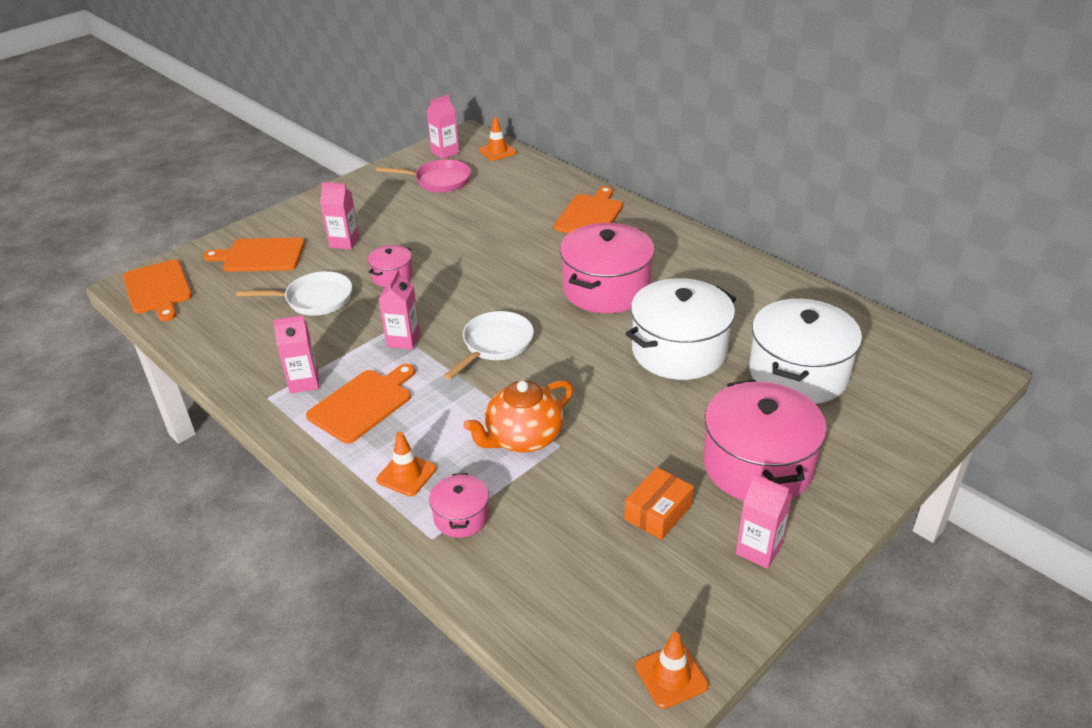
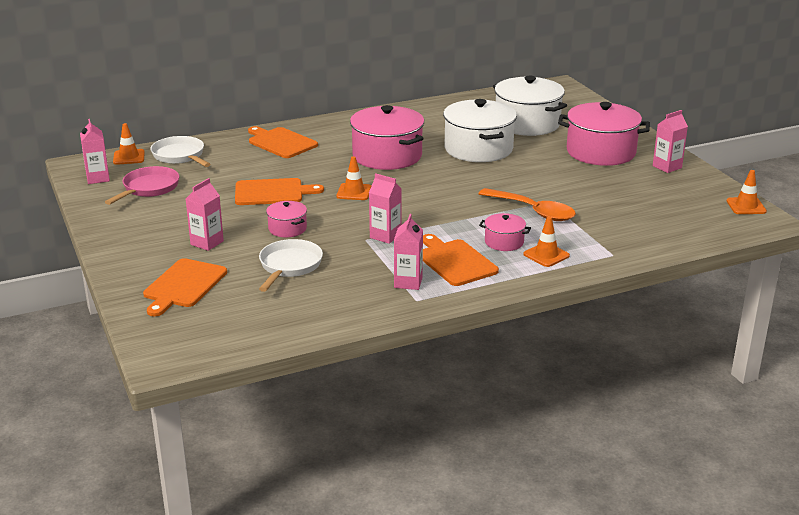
camera: 70 degrees left, 10 degrees down
orange cutting board [123,259,192,321] -> orange cutting board moved to [235,178,324,205]
pink pot [429,473,489,538] -> pink pot moved to [479,213,531,251]
white pan [444,311,534,380] -> white pan moved to [151,136,211,167]
orange teapot [463,380,573,452] -> orange spoon [478,188,576,221]
orange box [624,467,694,540] -> none
none -> orange traffic cone [336,156,371,200]

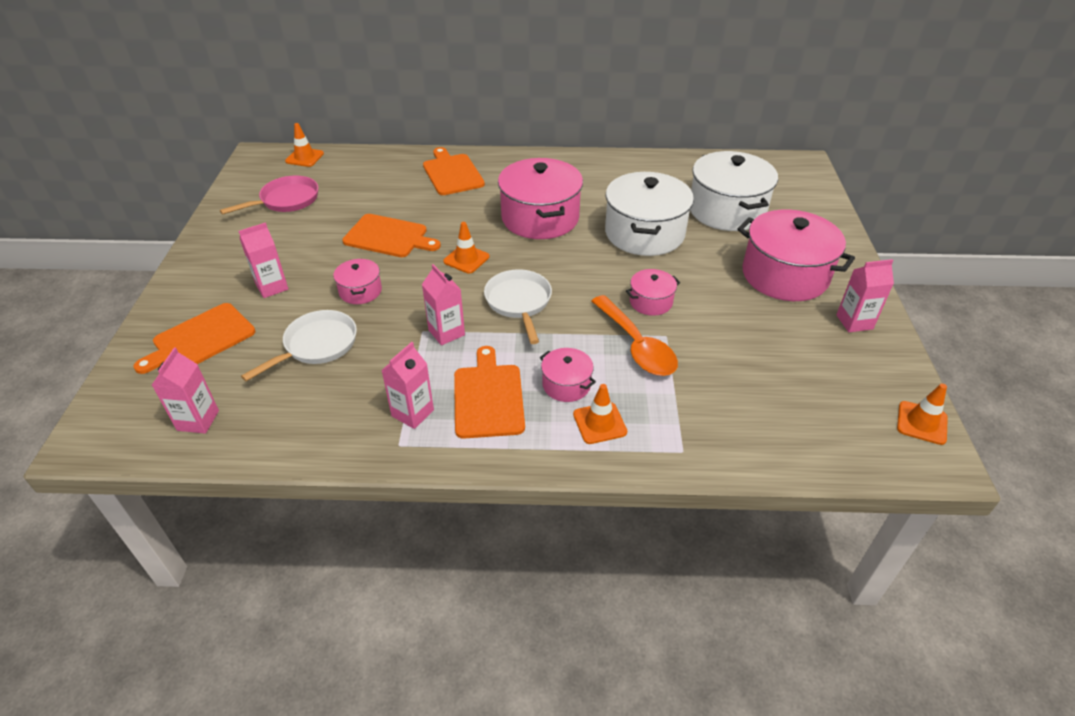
camera: 25 degrees right, 15 degrees up
pink carton [80,119,110,184] -> pink carton moved to [152,348,219,434]
white pan [151,136,211,167] -> white pan moved to [484,269,552,344]
none -> pink pot [626,269,680,316]

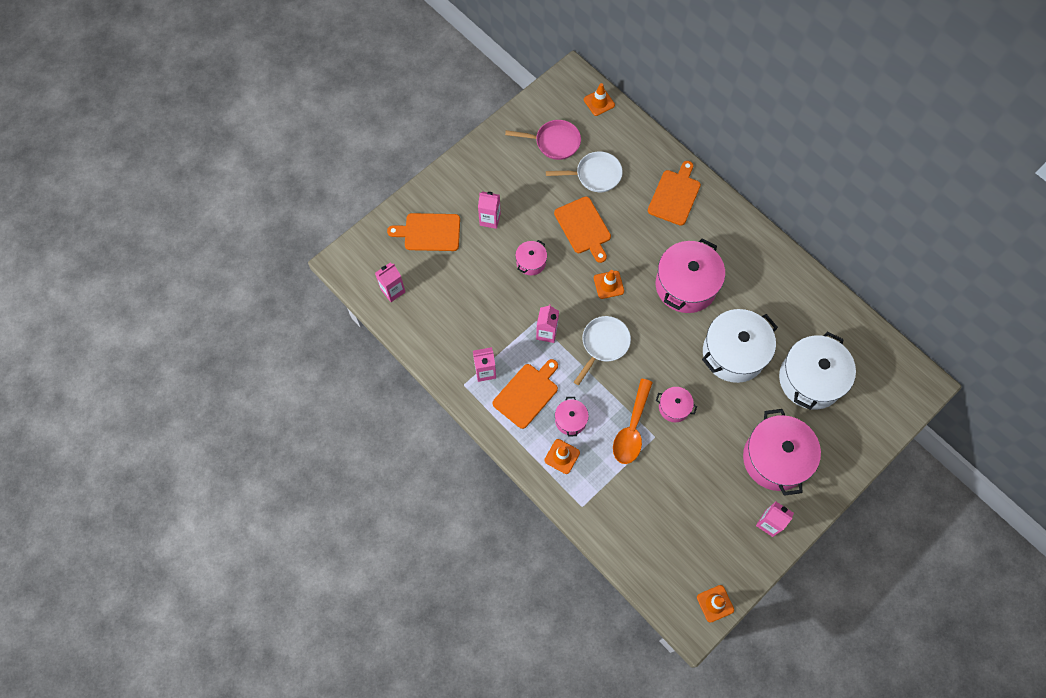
camera: 45 degrees right, 25 degrees up
white pan [241,310,357,381] -> white pan moved to [546,151,623,192]

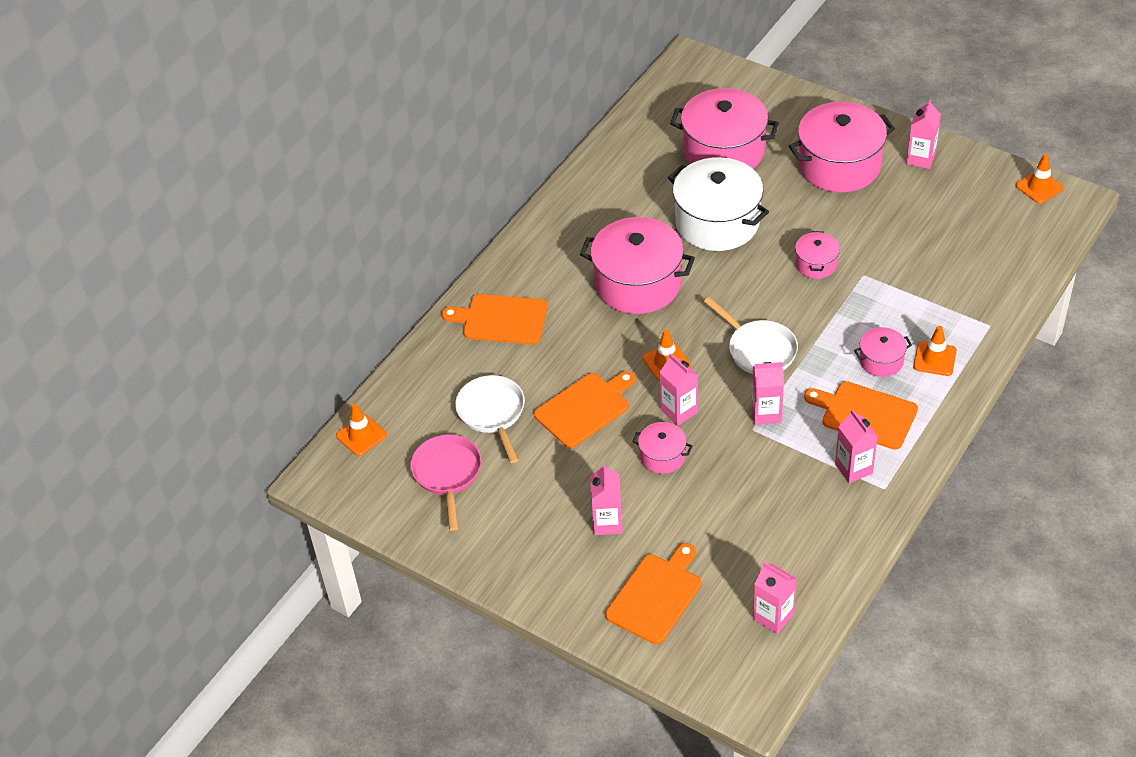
camera: 100 degrees left, 20 degrees down
orange cutting board [387,213,460,251] -> orange cutting board turned 135 degrees counterclockwise [605,543,701,645]
white pan [574,316,631,385] -> white pan turned 150 degrees counterclockwise [704,297,798,374]
orange spoon [613,379,653,464] -> none
white pot [779,331,856,410] -> pink pot [670,88,779,169]
none -> pink carton [659,353,698,426]

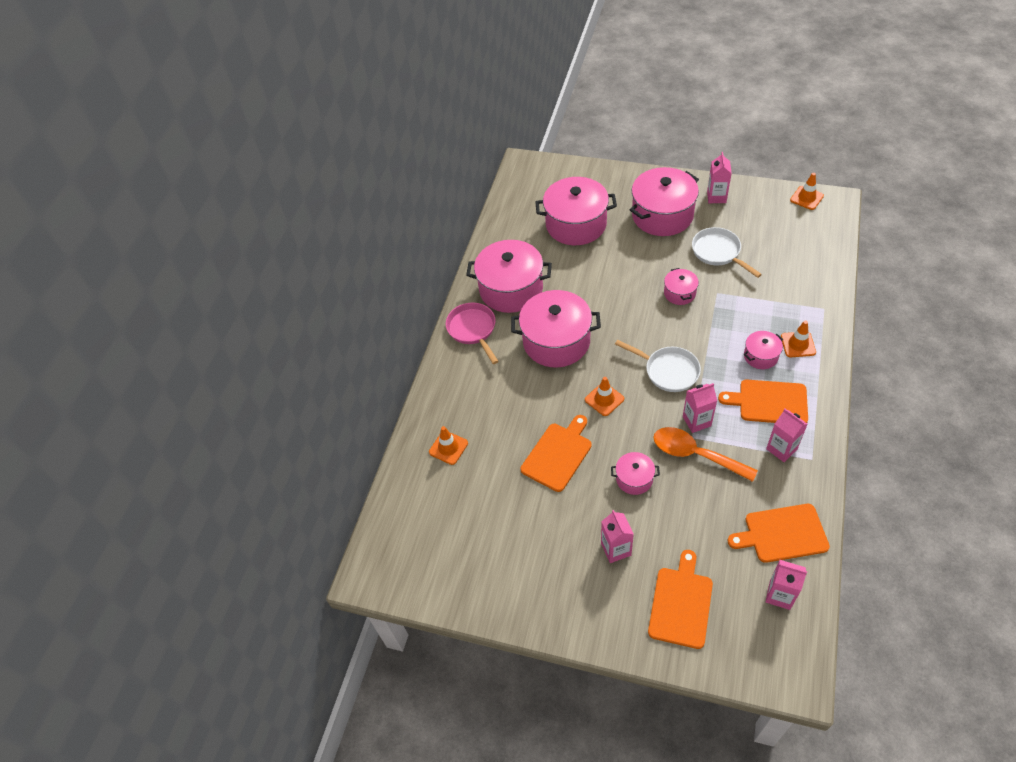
camera: 15 degrees left, 5 degrees up
orange traffic cone [336,403,387,456] -> orange traffic cone moved to [429,426,468,465]
pink pan [410,434,482,531] -> pink pan moved to [446,302,498,364]
orange cutting board [442,294,548,344] -> orange cutting board moved to [728,504,830,563]
white pan [455,375,525,463] -> white pan moved to [692,227,762,278]
pink carton [659,353,698,426] -> none
white pot [668,157,769,251] -> none
none -> pink pot [466,240,552,313]
none -> orange spoon [653,427,758,482]

